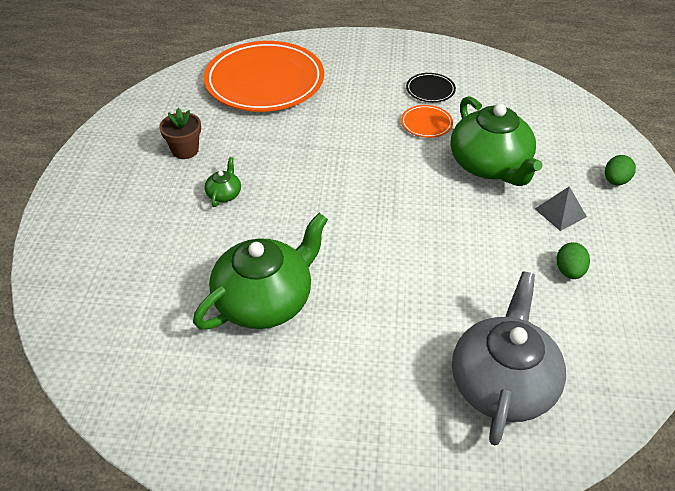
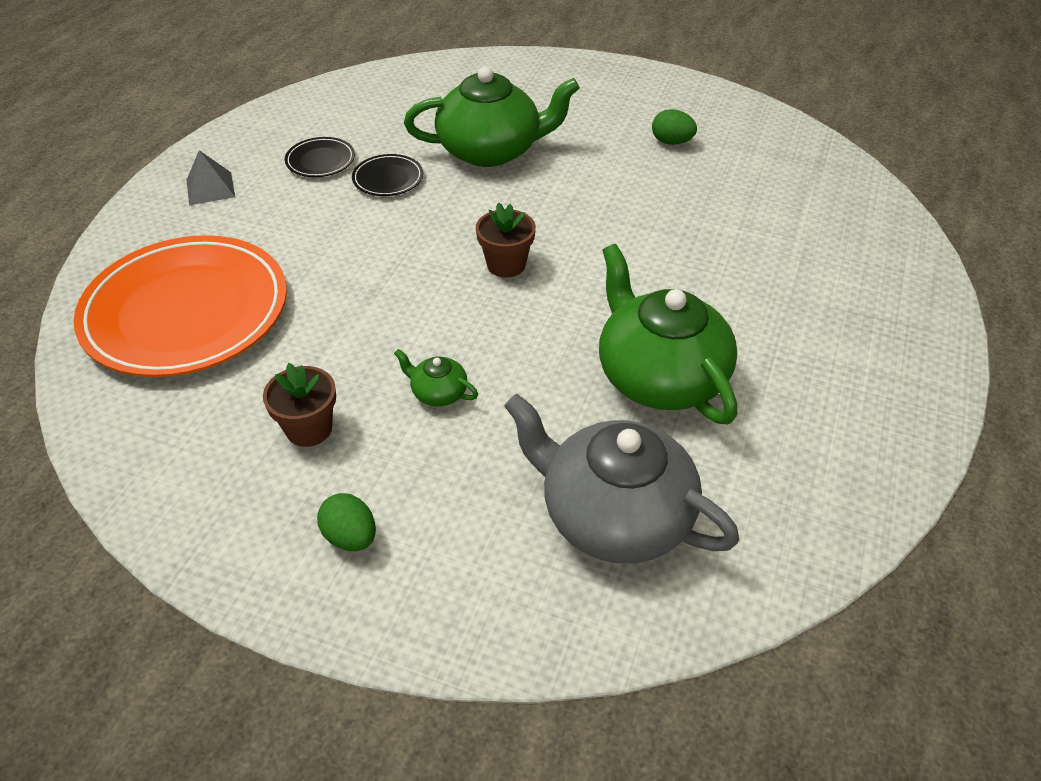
camera: 75 degrees left, 0 degrees up
orange plate [401,105,453,138] -> black plate [352,154,423,196]
grey teapot [452,272,566,445] -> grey teapot moved to [504,394,739,563]
grey pyramid [535,186,587,231] -> grey pyramid moved to [187,150,235,205]
green egg [605,155,636,185] -> green egg moved to [317,493,376,551]
none -> brown flower pot [476,202,536,278]

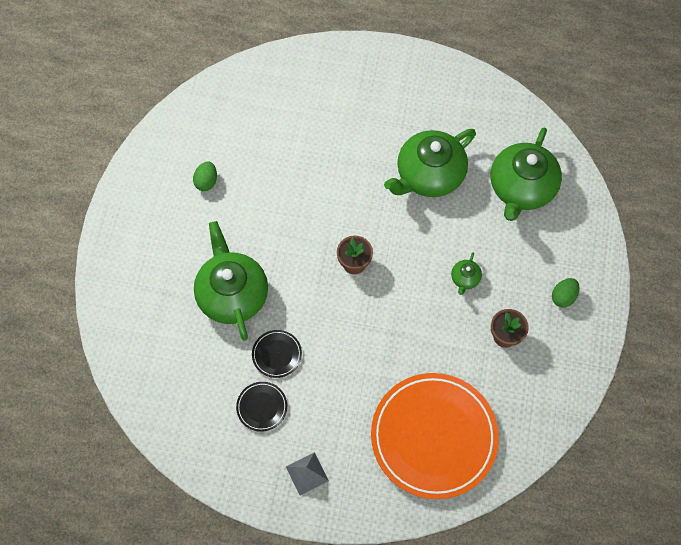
camera: 100 degrees left, 20 degrees up
grey teapot [504,394,739,563] -> green teapot [491,128,562,221]

